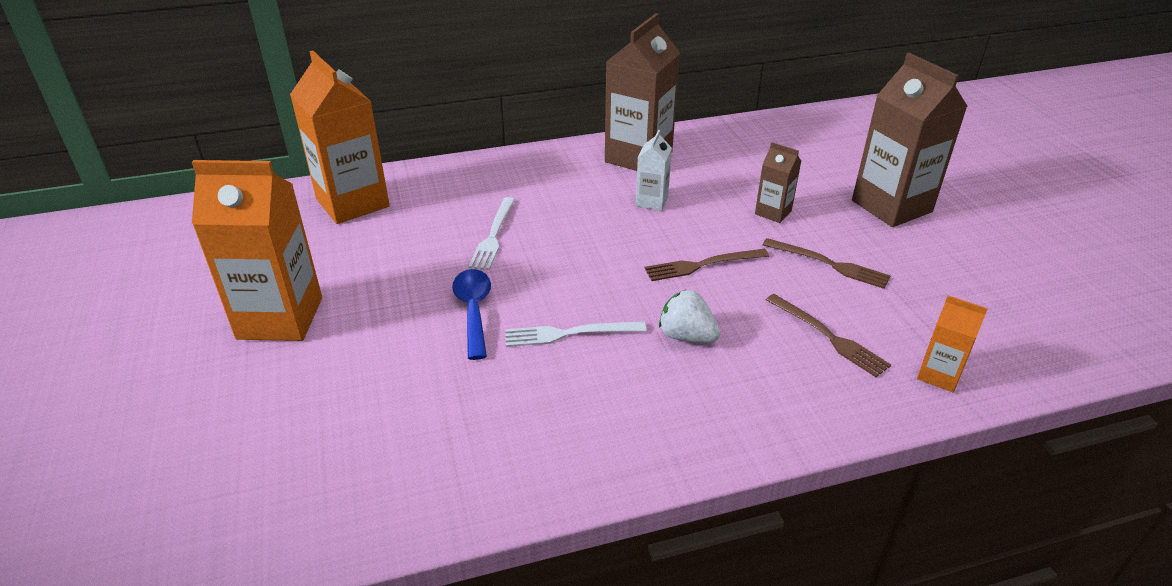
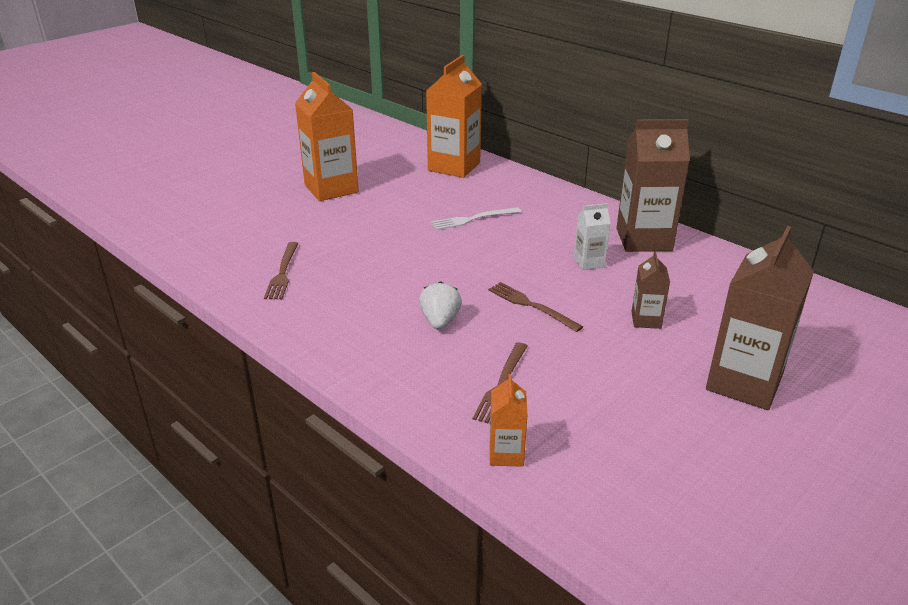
camera: 60 degrees right, 5 degrees down
blue spoon [452,269,491,360] -> none
white fork [505,321,646,347] -> none
brown fork [763,238,891,289] -> brown fork moved to [264,242,298,299]

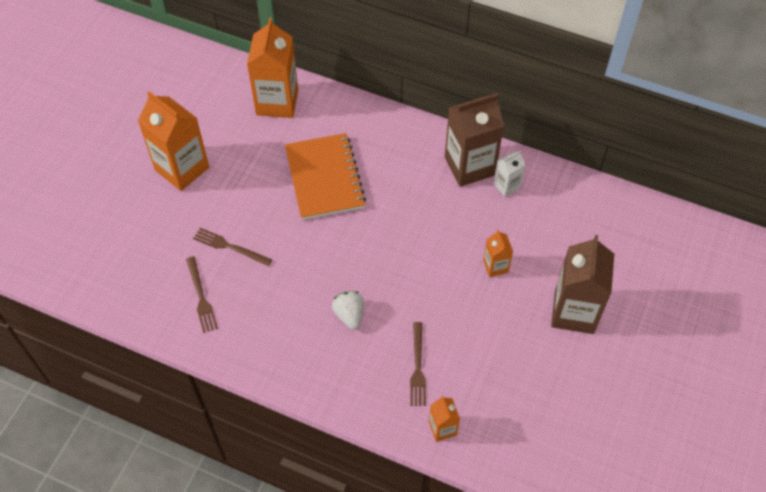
camera: 20 degrees left, 25 degrees up
white fork [431,207,521,230] -> orange notebook [285,133,366,220]
brown fork [488,282,583,332] -> brown fork moved to [193,228,272,266]
white carton [574,203,611,270] -> white carton moved to [494,151,525,197]
brown carton [632,251,670,329] -> orange carton [483,230,513,277]

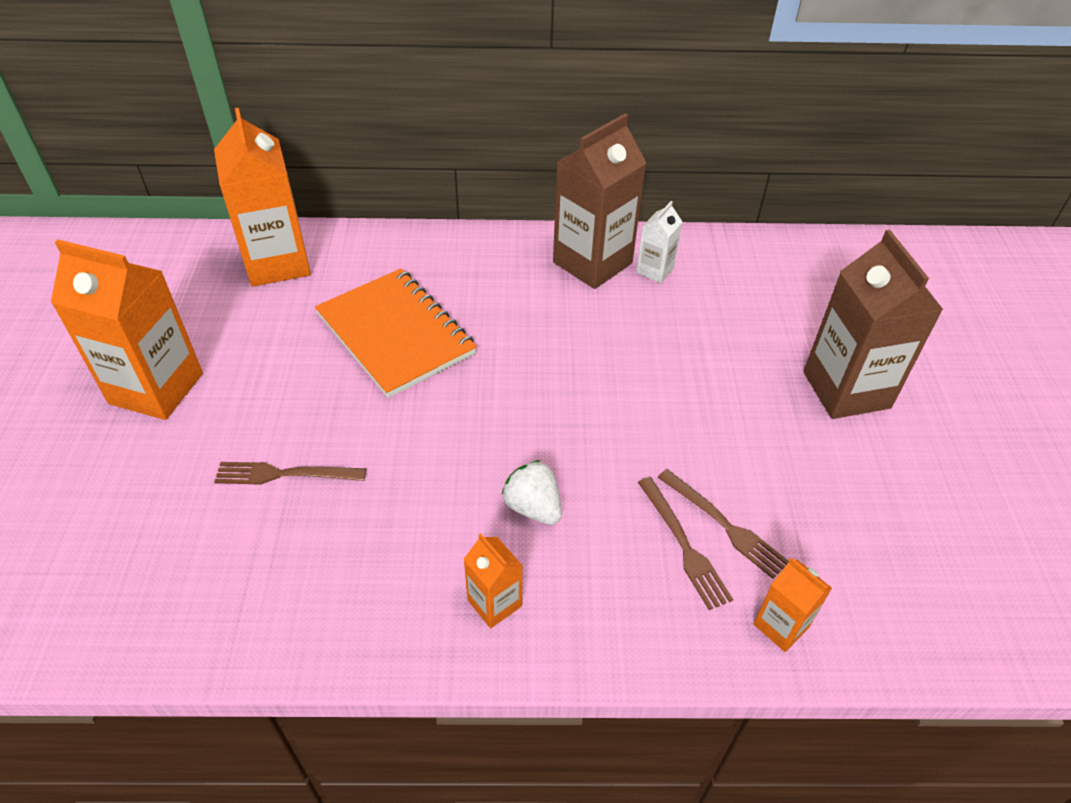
camera: 25 degrees left, 10 degrees down
brown fork [186,256,218,333] -> brown fork moved to [658,469,789,579]
orange carton [483,230,513,277] -> orange carton moved to [463,533,523,628]

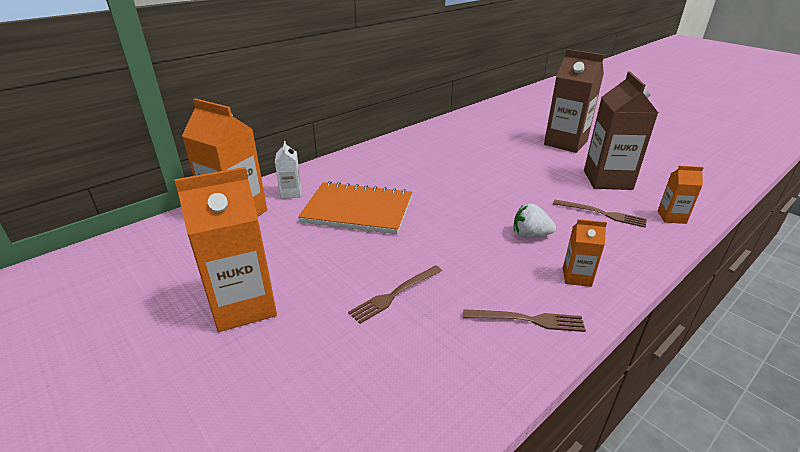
camera: 40 degrees left, 15 degrees down
brown carton [553,114,646,289] -> brown carton moved to [584,72,658,190]
white carton [636,201,682,283] -> white carton moved to [275,141,302,199]
brown fork [658,469,789,579] -> brown fork moved to [463,309,586,332]

